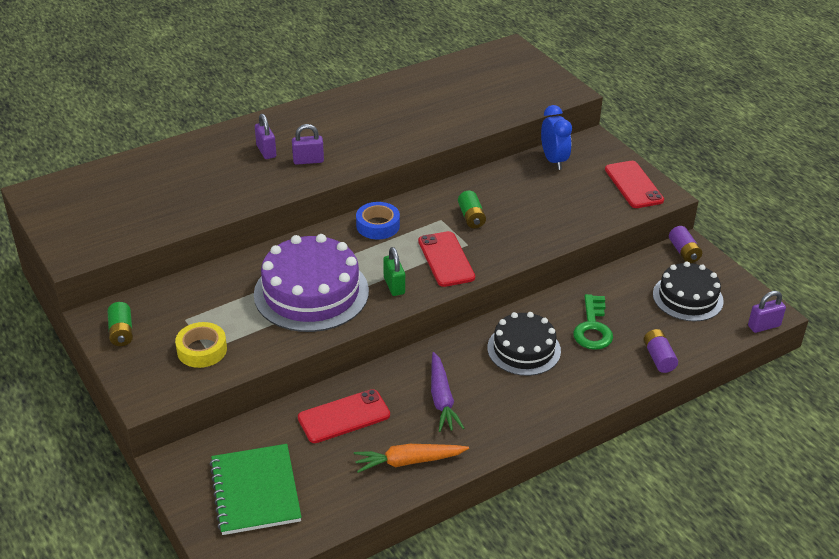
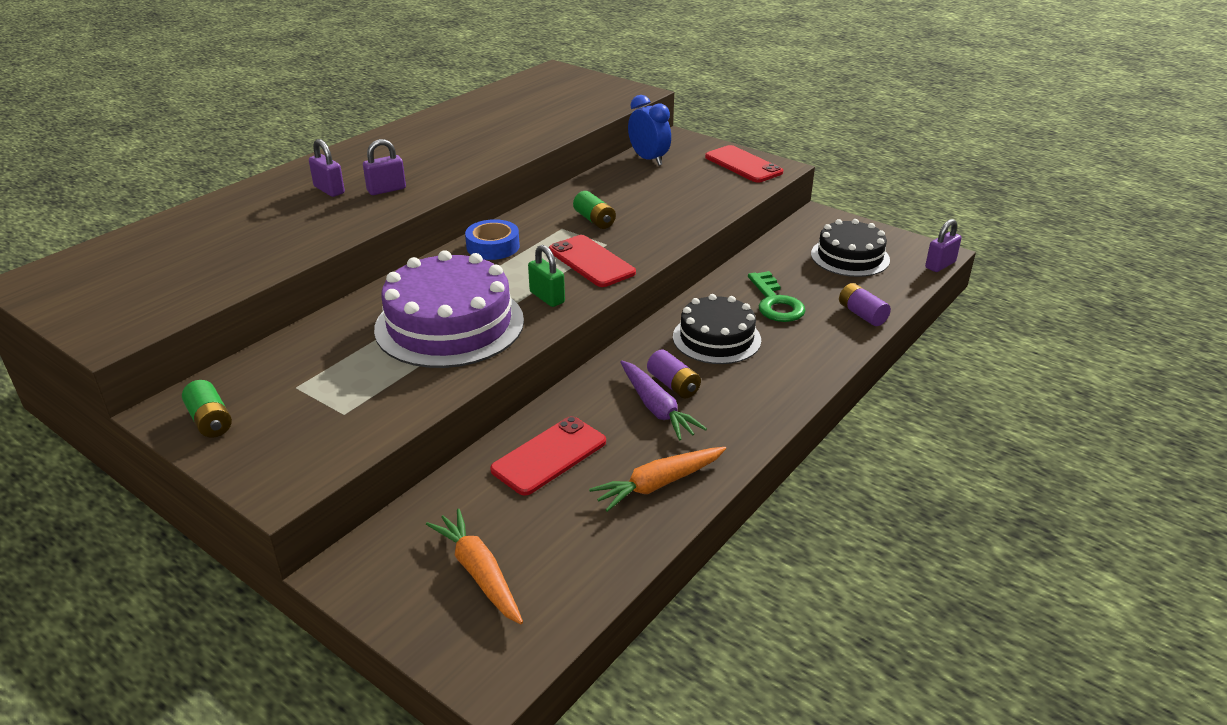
camera: 20 degrees left, 5 degrees down
yellow tape [175,322,227,368] -> none
green notebook [210,444,302,535] -> orange carrot [426,509,523,624]
purple battery [669,226,702,263] -> purple battery moved to [647,350,701,399]

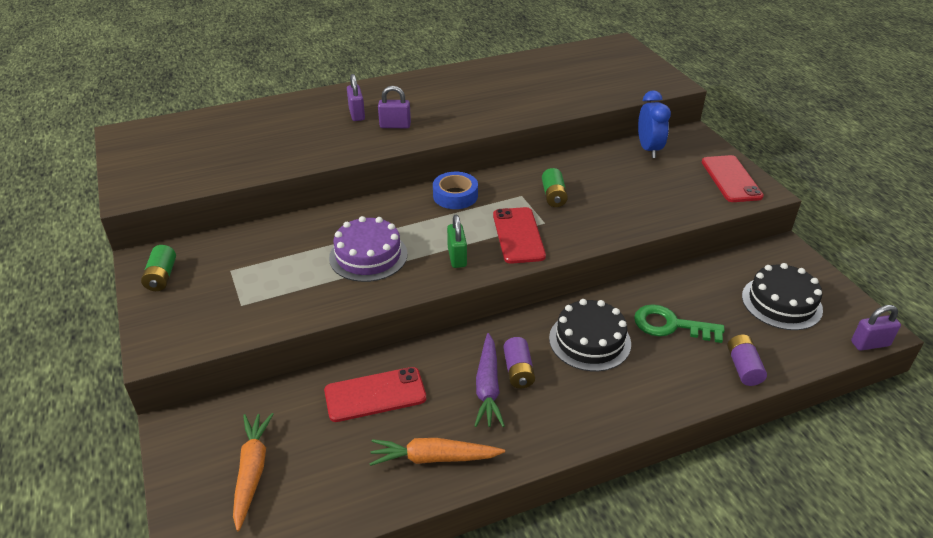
camera: 30 degrees right, 5 degrees up
purple cake [374,250,524,368] -> purple cake [329,216,408,282], size x0.64
green key [748,271,806,322] -> green key turned 90 degrees clockwise [634,304,725,343]

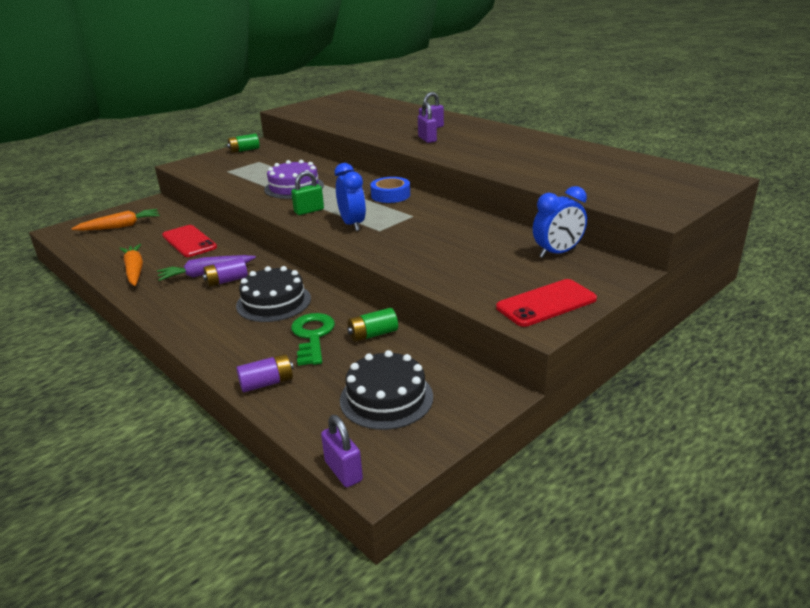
camera: 70 degrees right, 10 degrees down
red phone [493,207,546,264] -> blue clock [335,163,366,231]
green battery [542,168,568,207] -> green battery moved to [347,308,398,342]

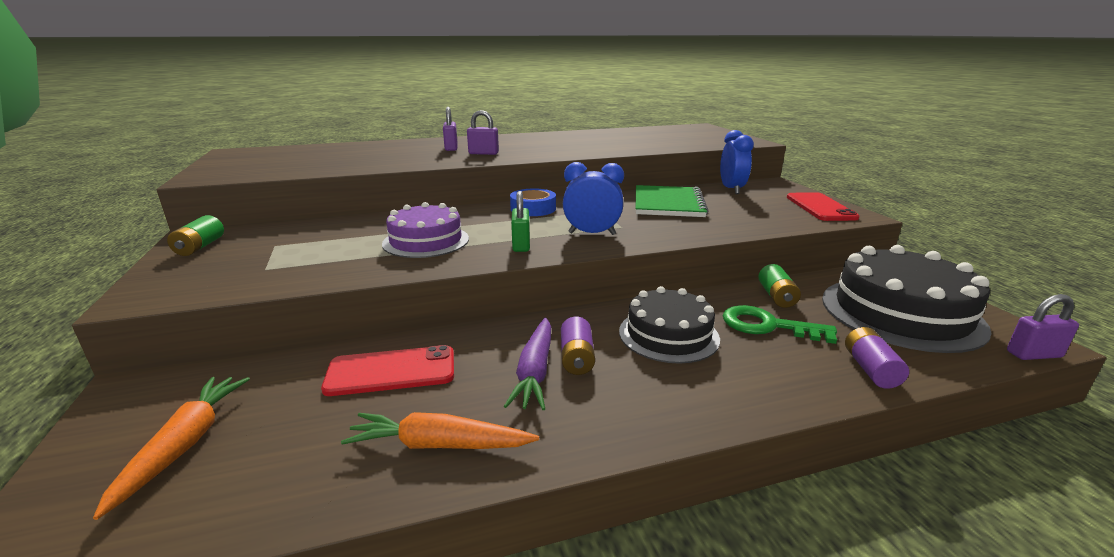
camera: 65 degrees left, 5 degrees down
black cake [340,350,433,430] -> black cake [822,245,992,353], size x1.57
none -> green notebook [636,185,709,217]

